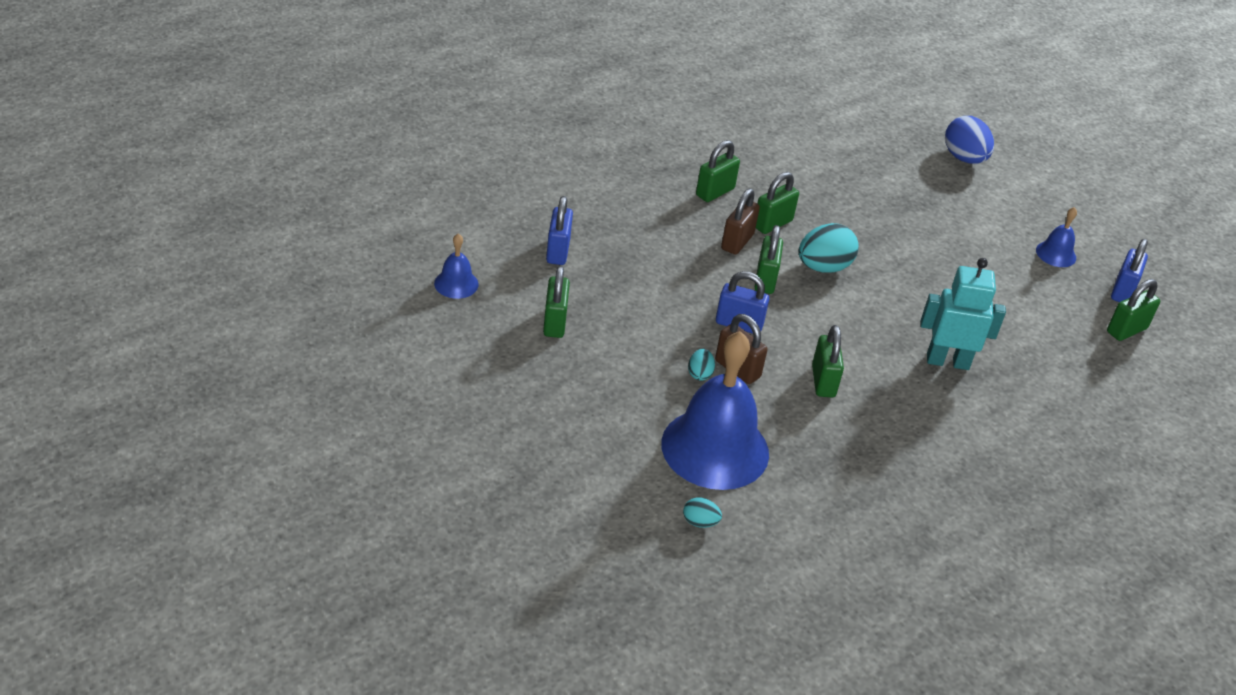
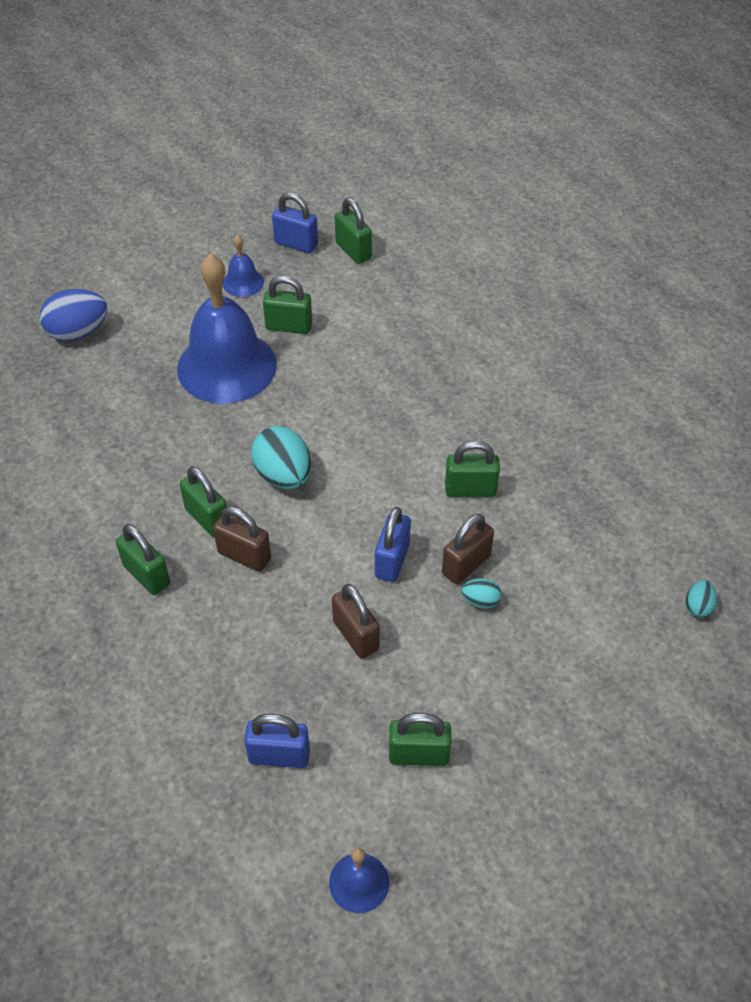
camera: 85 degrees left, 10 degrees up
blue bell [661,331,769,490] -> blue bell moved to [177,254,277,404]
green padlock [755,225,783,294] -> green padlock moved to [263,276,312,334]
turquoise robot [921,258,1006,370] -> none
none -> brown padlock [332,584,380,659]

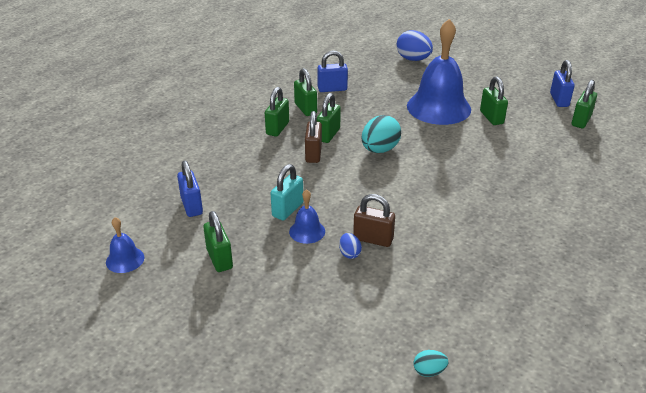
camera: 65 degrees right, 15 degrees down
blue bell [223,235,264,297] -> blue bell moved to [289,189,325,244]
brown padlock [332,584,380,659] -> turquoise padlock [271,164,304,220]
blue padlock [375,507,411,582] -> blue padlock moved to [317,51,348,92]
green padlock [445,441,500,497] -> green padlock moved to [294,68,317,116]
turquoise egg [462,578,501,609] -> blue egg [339,233,362,259]

